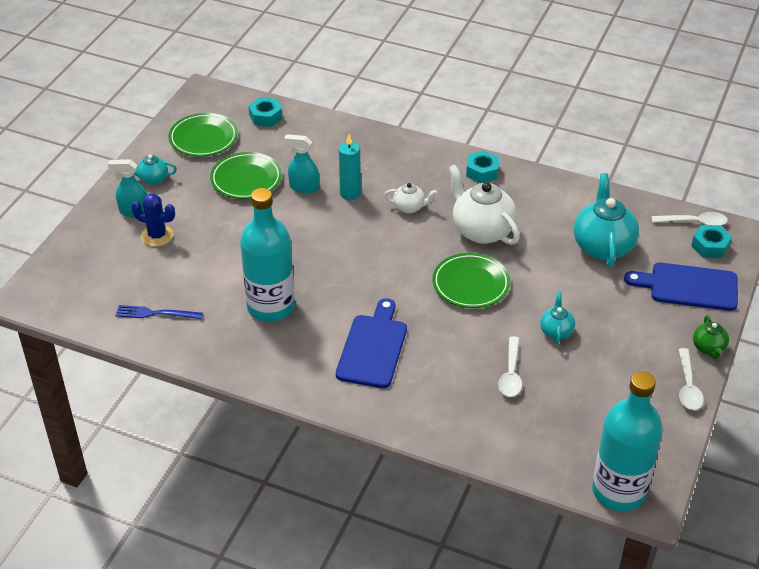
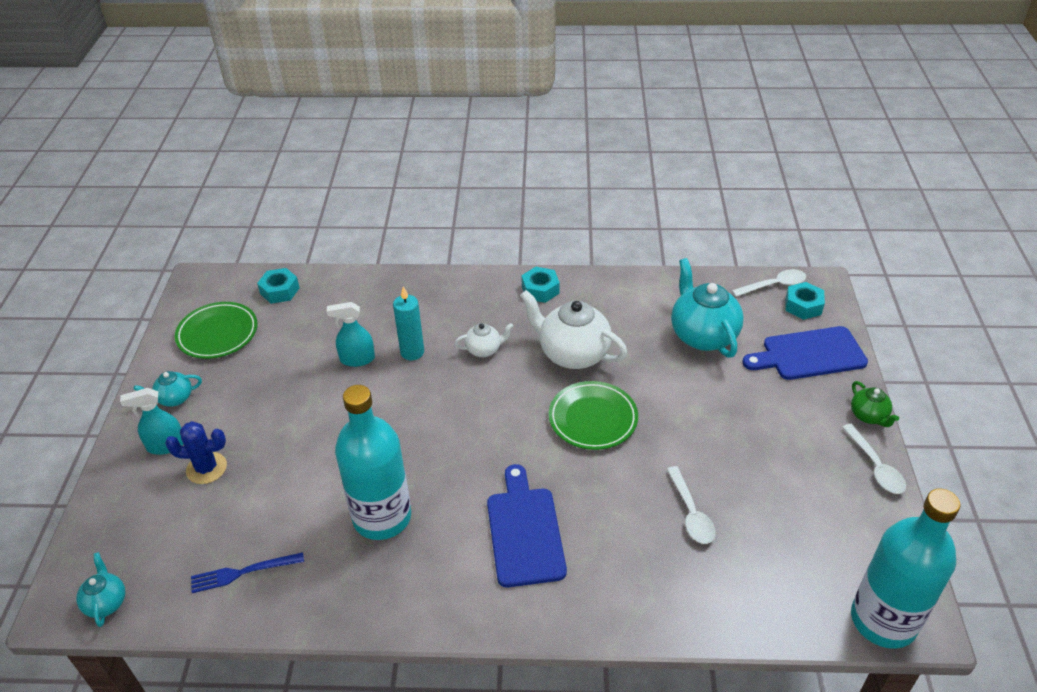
camera: 20 degrees left, 0 degrees up
green plate [210,152,282,199] -> none
turquoise teapot [540,292,575,344] -> turquoise teapot moved to [76,552,125,627]

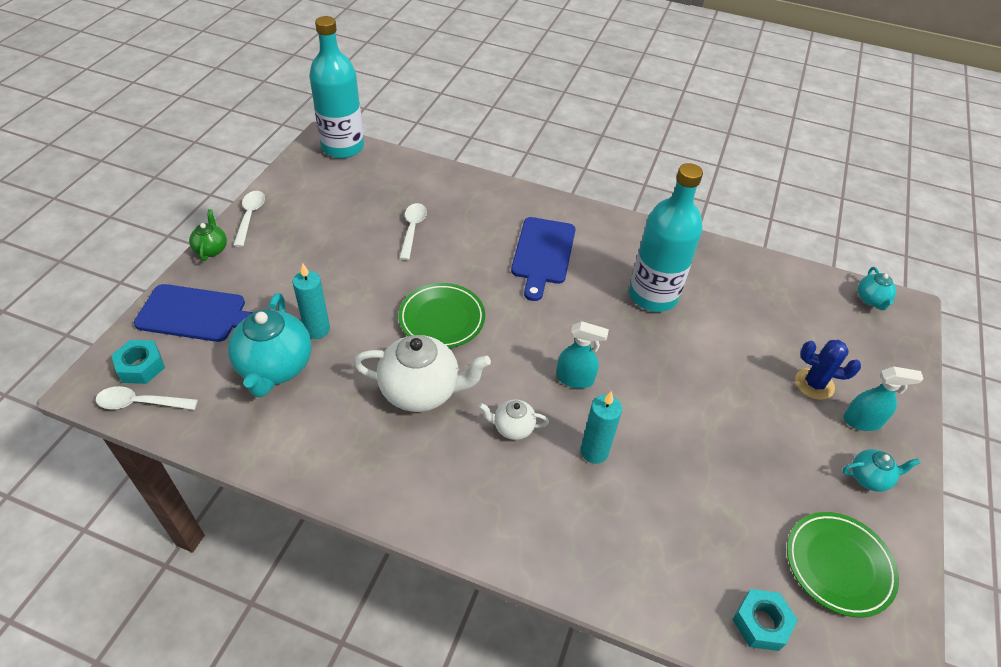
camera: 165 degrees left, 5 degrees up
blue fork [191,552,304,593] -> none
turquoise spray bottle [327,302,375,367] -> turquoise spray bottle moved to [556,321,609,388]
white teapot [520,290,627,369] -> white teapot turned 45 degrees counterclockwise [353,335,491,412]
turquoise nut [521,267,560,303] -> none
none -> turquoise candle [292,263,330,339]

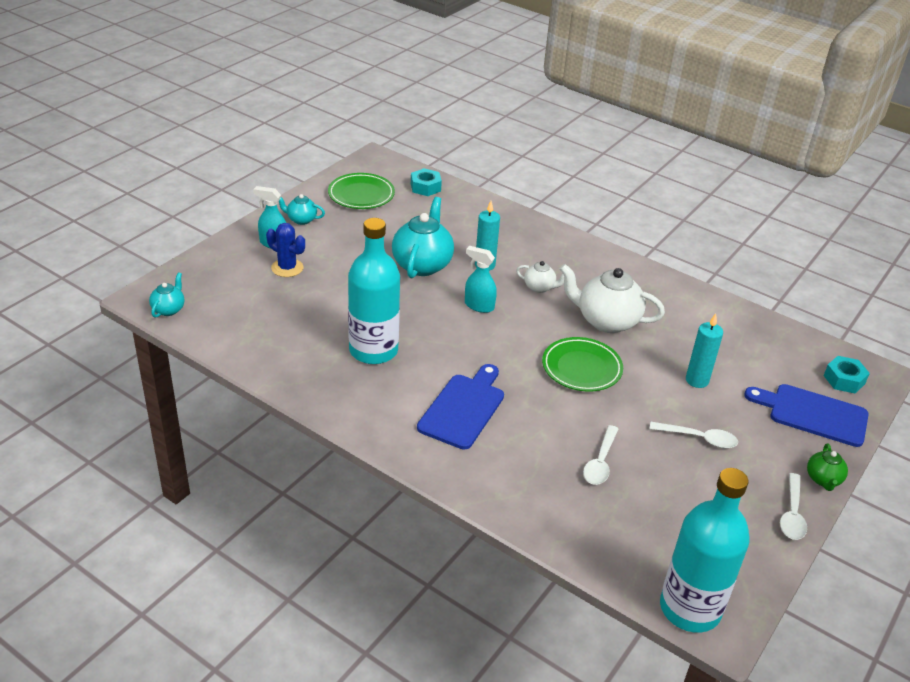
camera: 165 degrees left, 10 degrees down
white spoon [95,386,198,410] -> white spoon moved to [649,422,738,448]
turquoise teapot [228,293,312,397] -> turquoise teapot moved to [392,197,454,278]

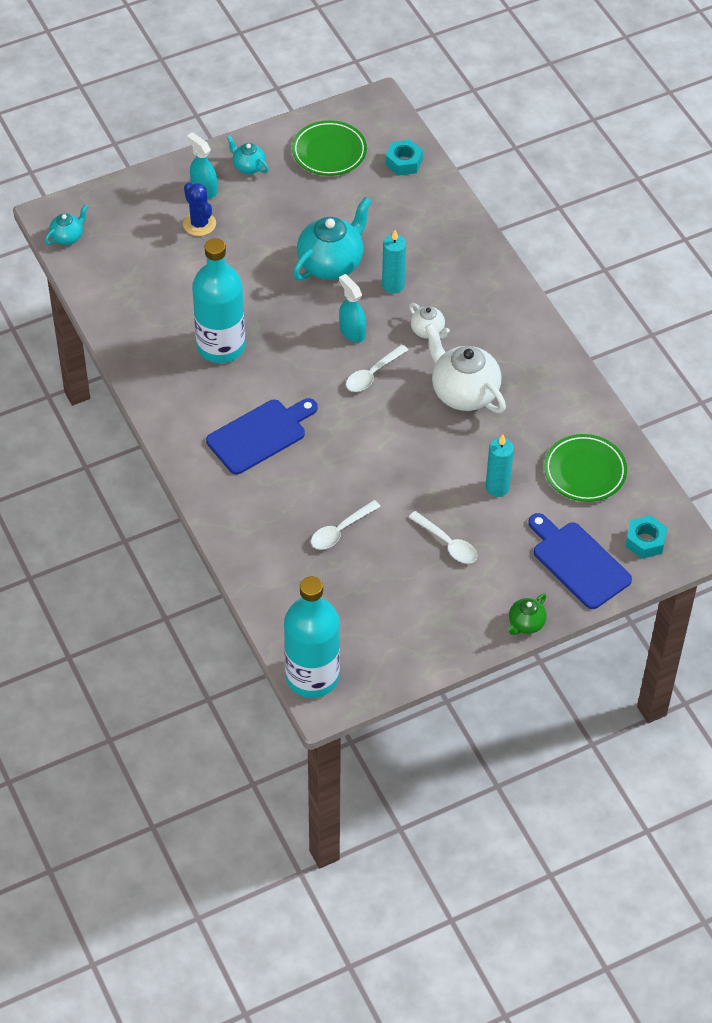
camera: 30 degrees right, 15 degrees up
green plate [542,337,623,392] -> green plate moved to [544,434,627,502]
white spoon [780,473,807,540] -> white spoon moved to [346,344,408,392]

